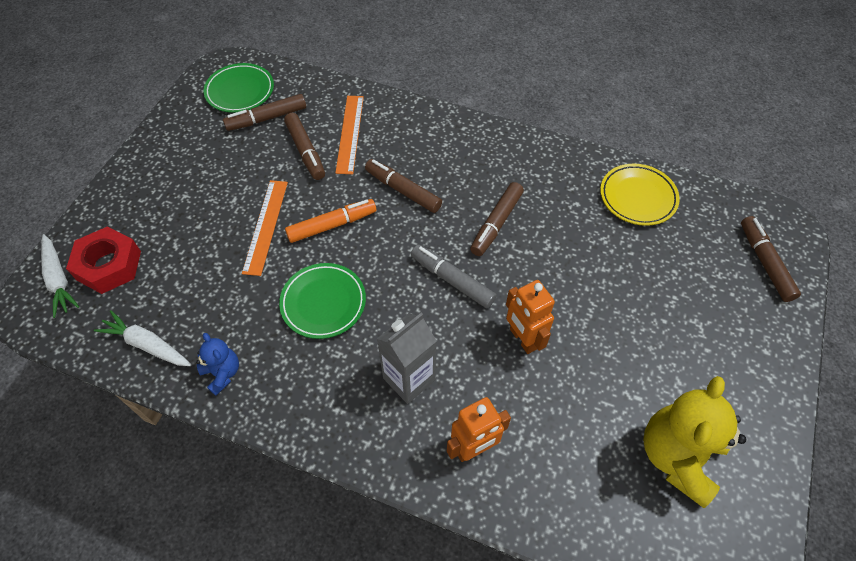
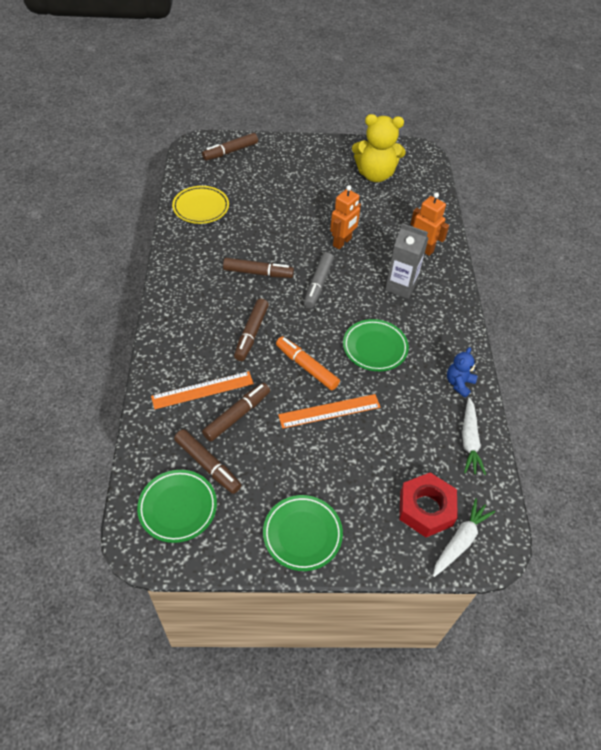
camera: 115 degrees left, 5 degrees down
none -> green plate [263,495,343,571]

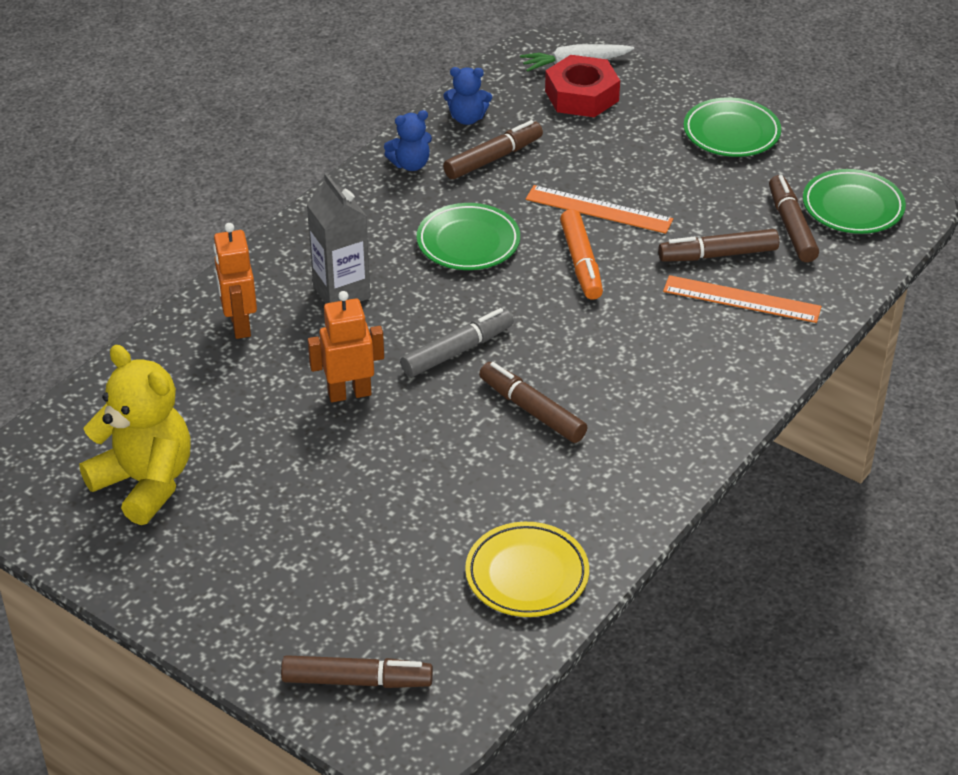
camera: 140 degrees left, 10 degrees down
brown marker [234,299,269,361] -> brown marker moved to [443,120,543,179]
white carrot [462,397,486,475] -> blue teddy bear [443,67,492,125]

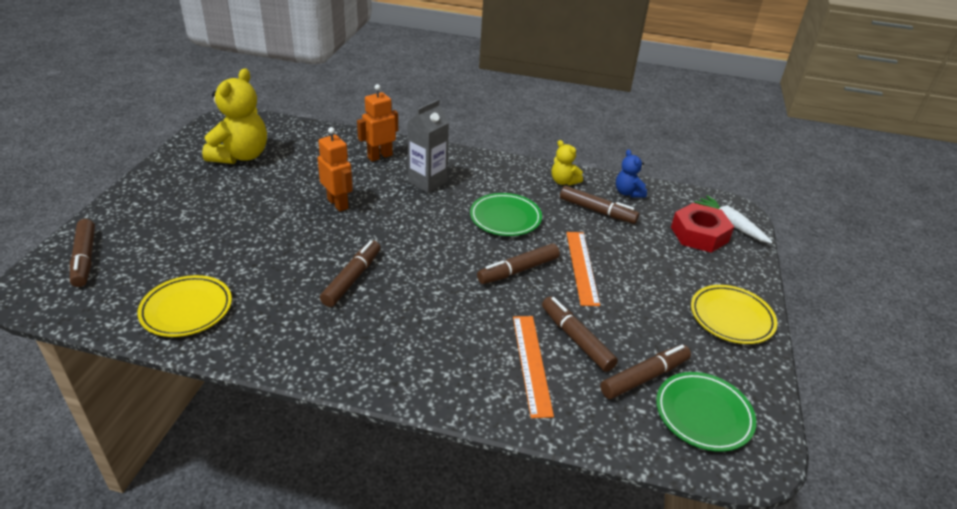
camera: 65 degrees right, 5 degrees down
blue teddy bear [384,110,432,171] -> yellow teddy bear [552,140,583,185]
grey marker [400,308,514,377] -> none
orange marker [560,209,603,300] -> brown marker [477,243,560,284]
green plate [684,98,781,157] -> yellow plate [691,285,777,344]

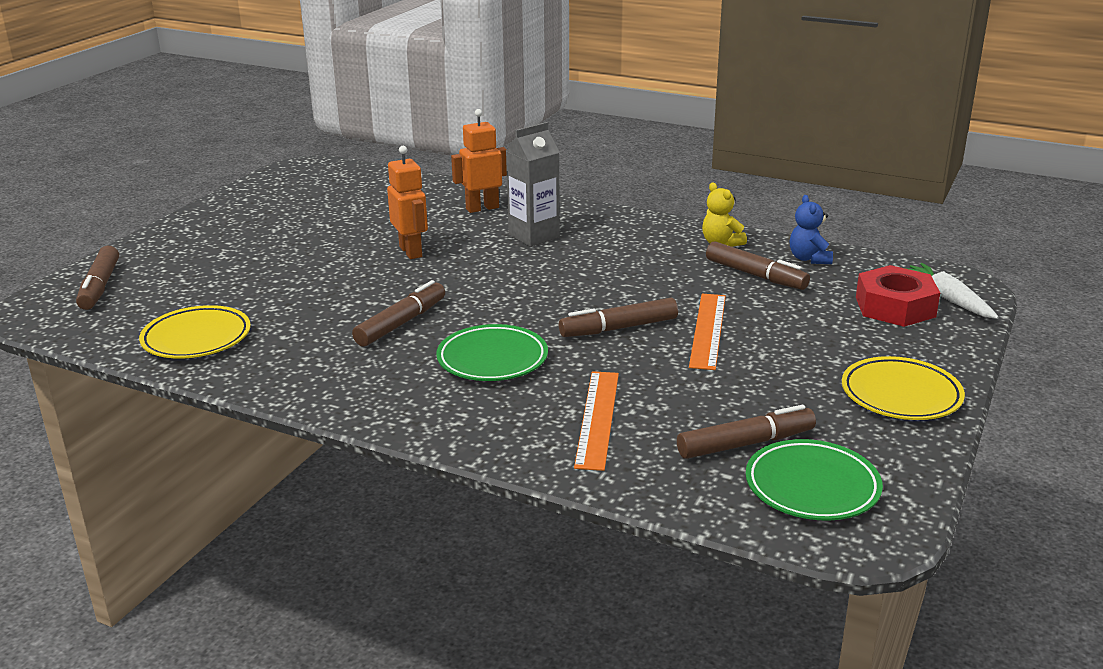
camera: 15 degrees right, 10 degrees down
yellow teddy bear [202,68,267,164] -> none
green plate [470,193,542,236] -> green plate moved to [436,324,548,381]
brown marker [542,296,618,372] -> none

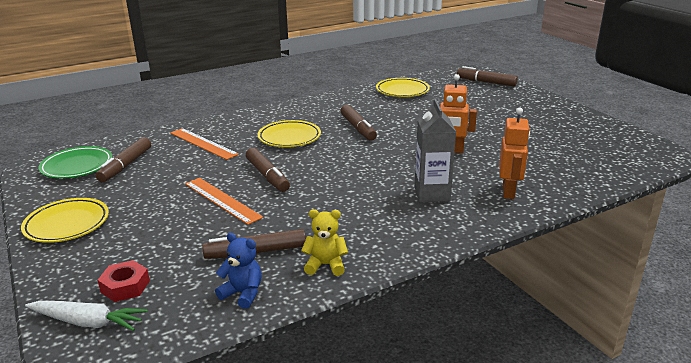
camera: 125 degrees right, 0 degrees up
green plate [436,324,548,381] -> yellow plate [257,120,321,147]
brown marker [559,298,678,337] -> brown marker turned 135 degrees clockwise [246,148,290,192]
red nut [856,265,940,327] -> red nut [97,260,150,302], size x0.63

